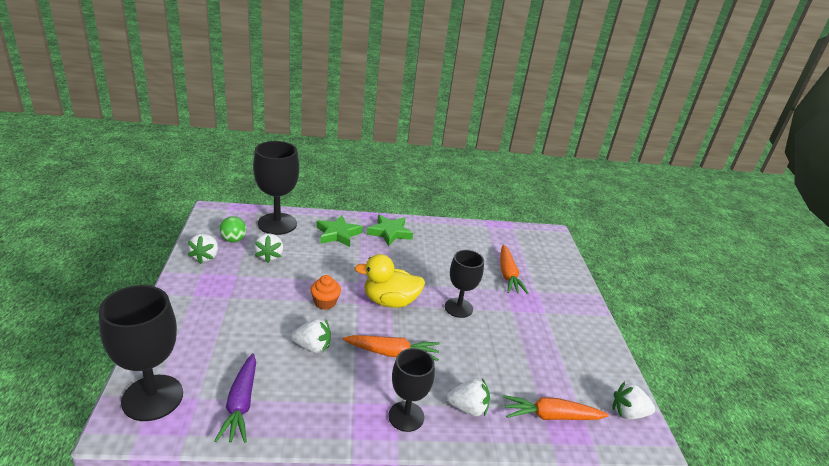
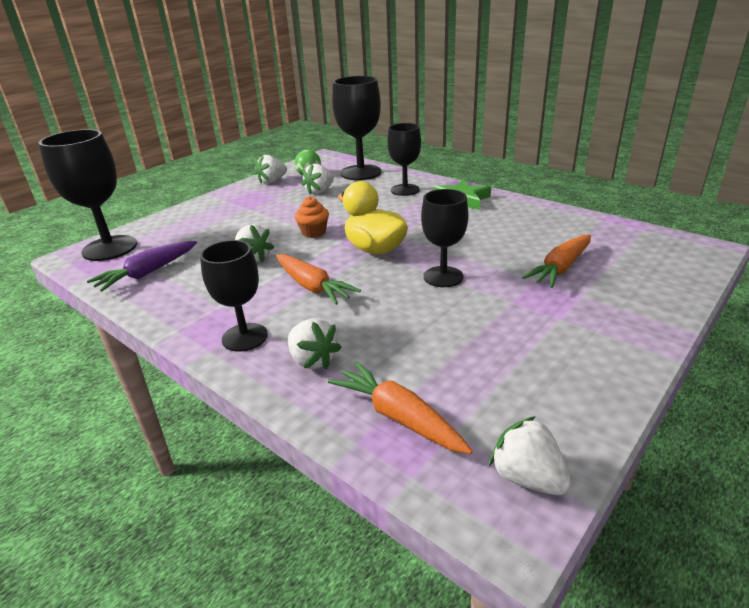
camera: 50 degrees right, 0 degrees up
green star [316,215,363,247] -> black goblet [387,123,421,196]

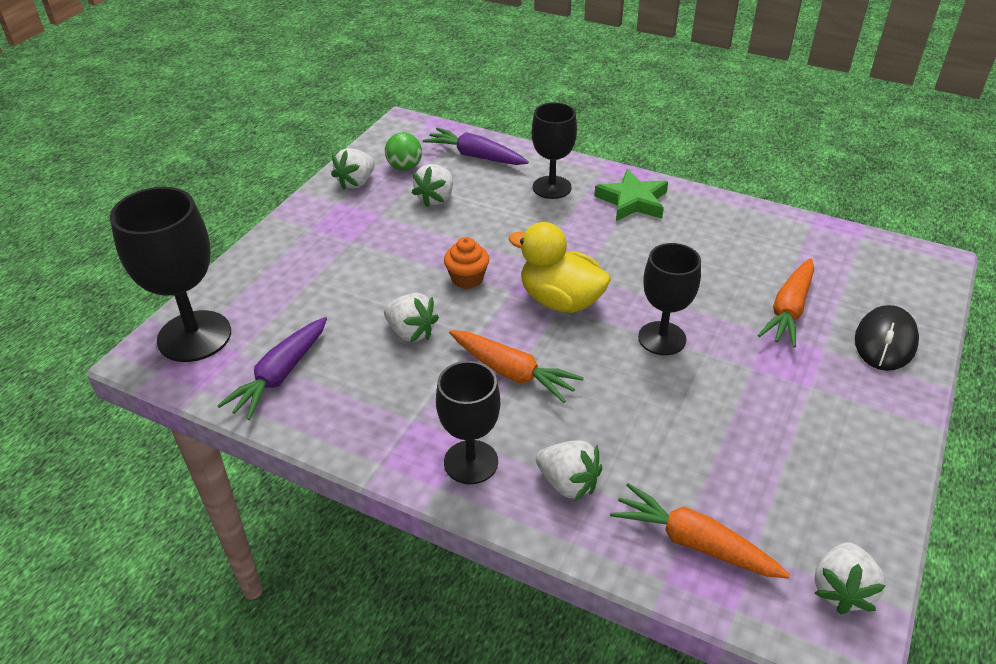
camera: 15 degrees left, 10 degrees up
black goblet [332,76,381,180] -> purple carrot [423,127,529,165]
white strawberry [489,416,571,495] -> white strawberry turned 105 degrees counterclockwise [814,542,886,614]
none -> black mouse [855,305,919,371]

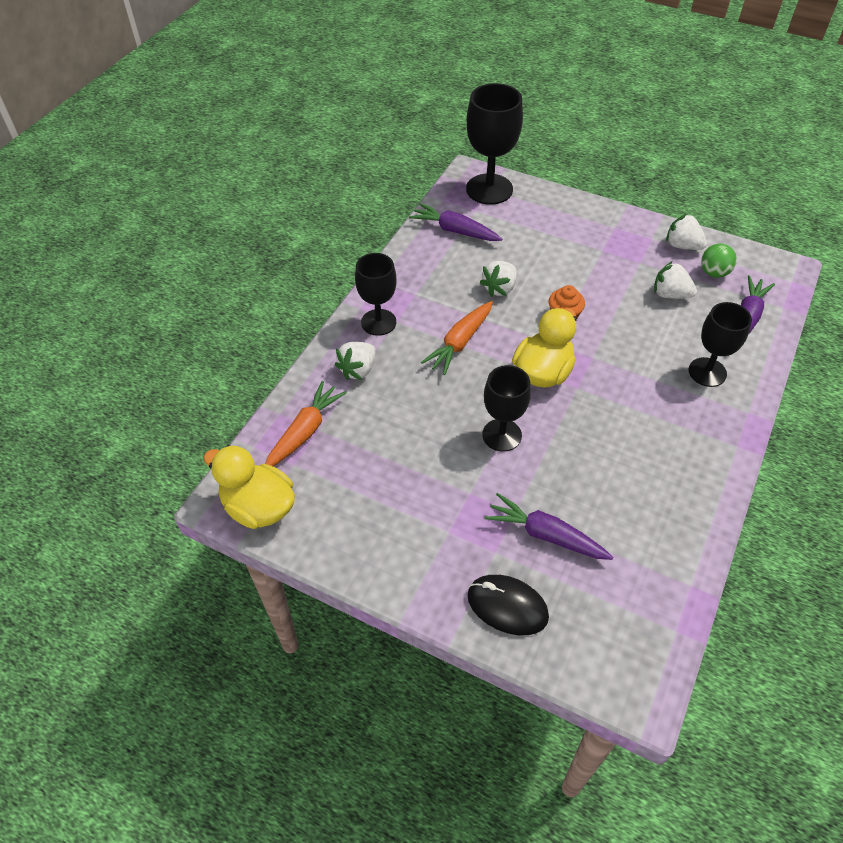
camera: 90 degrees right, 10 degrees up
green star [594,169,668,221] -> none
orange carrot [758,258,814,348] -> purple carrot [485,493,613,560]
white strawberry [814,542,886,614] -> yellow duck [203,445,295,529]

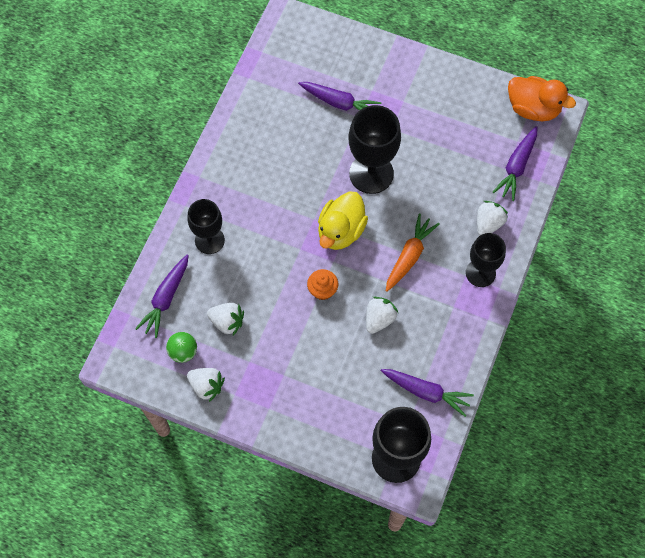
camera: 175 degrees right, 15 degrees up
yellow duck [203,445,295,529] -> orange duck [508,76,576,121]
orange carrot [265,381,347,466] -> purple carrot [493,126,537,201]
black mouse [467,575,549,635] -> none
black goblet [482,365,531,452] -> black goblet [348,105,401,194], size x1.53

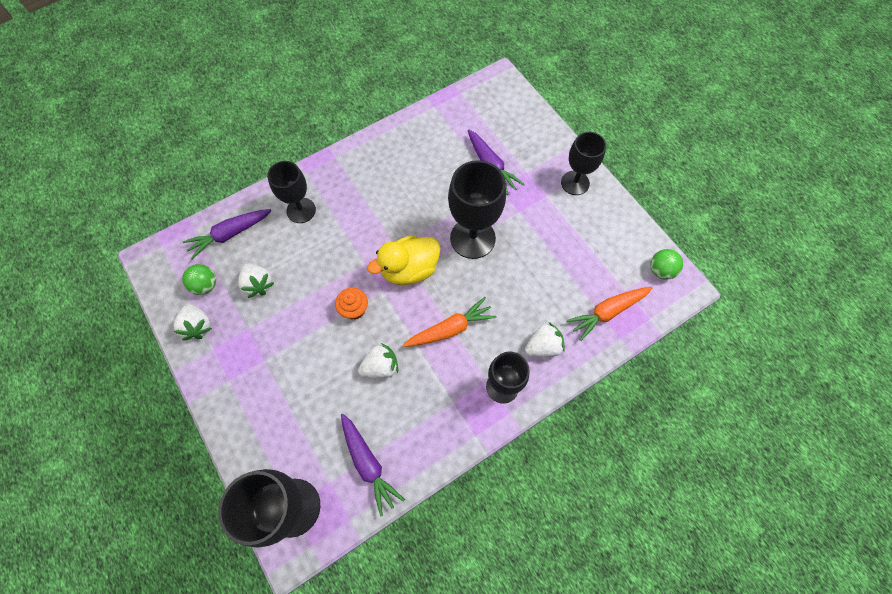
camera: 35 degrees right, 0 degrees up
purple carrot [493,126,537,201] -> orange carrot [567,287,652,341]
orange duck [508,76,576,121] -> green ball [650,249,683,280]
none -> black goblet [561,132,606,195]

